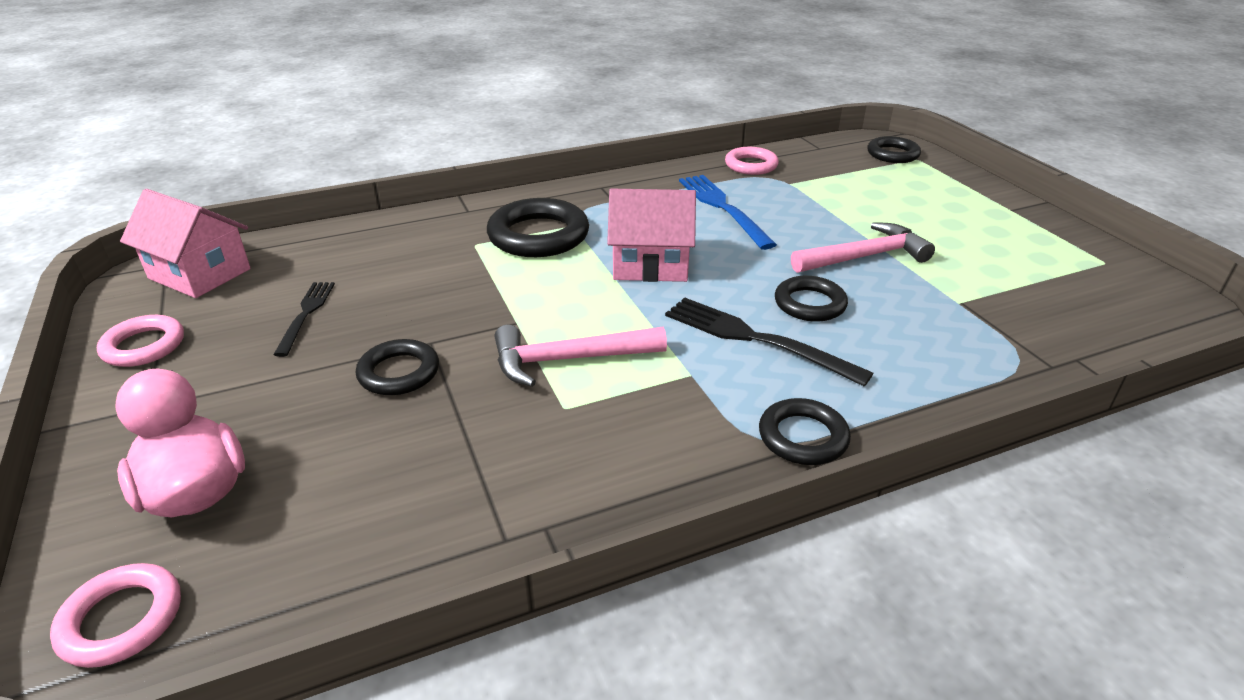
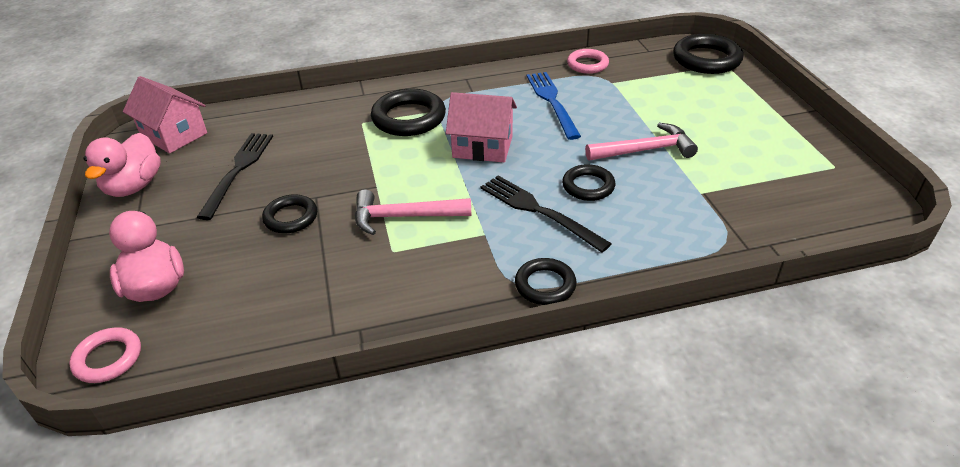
camera: 10 degrees right, 5 degrees up
pink ring [97,315,184,367] -> pink duck [84,133,161,197]
black fork [273,282,335,357] -> black fork [197,133,273,220], size x1.60
black ring [867,136,921,163] -> black ring [673,34,743,74], size x1.62

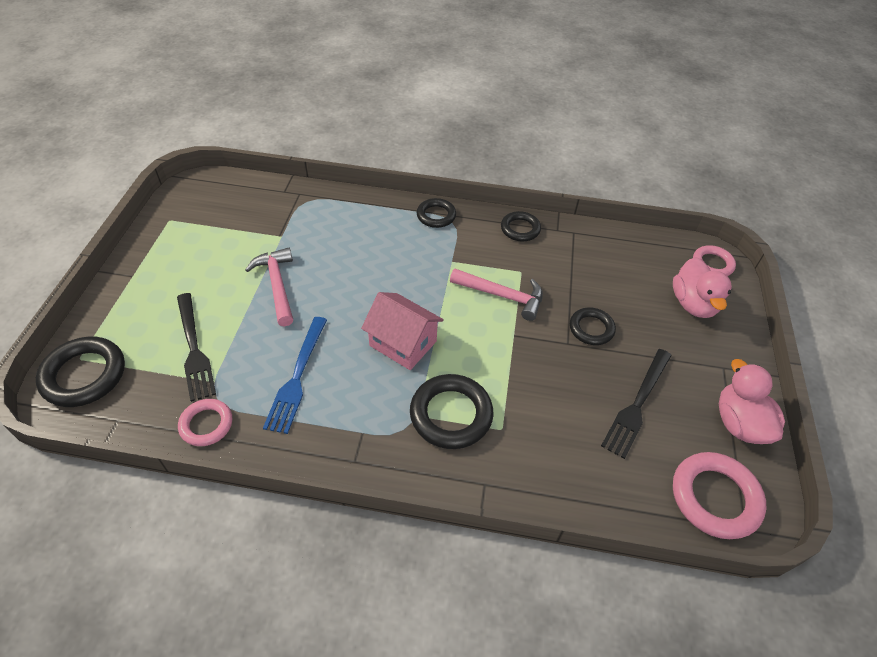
camera: 160 degrees left, 10 degrees up
pink duck [84,133,161,197] -> pink duck turned 45 degrees counterclockwise [719,359,785,444]
pink house [123,76,207,154] -> pink ring [673,452,766,539]
black fork [481,175,612,252] -> black fork moved to [177,293,216,402]
black ring [562,164,615,201] -> black ring moved to [501,211,541,241]
pink hammer [585,123,698,161] -> pink hammer turned 60 degrees clockwise [245,248,293,326]

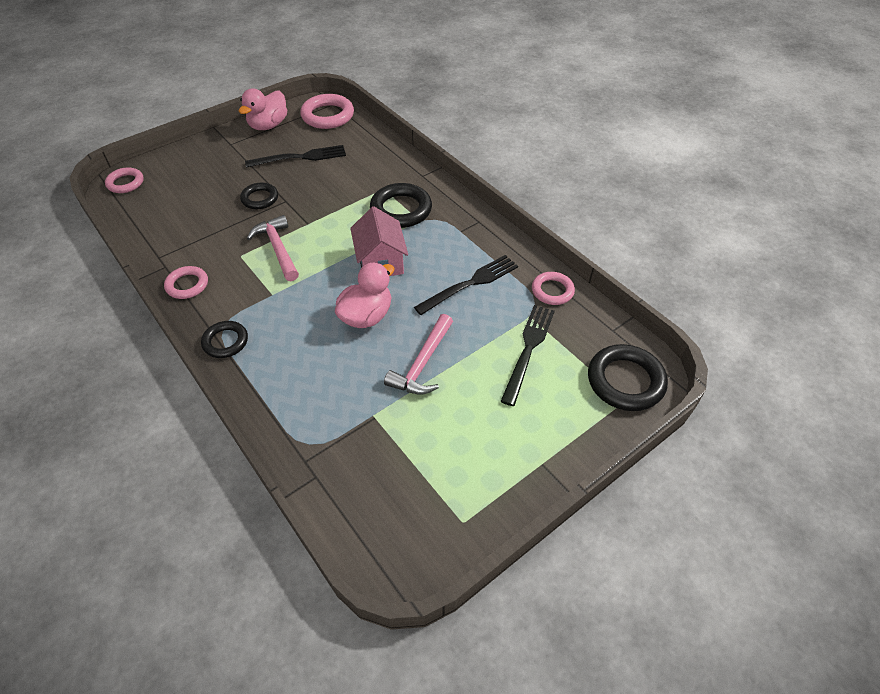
camera: 135 degrees left, 0 degrees up
blue fork [263,317,327,434] -> black fork [414,255,518,315]
black ring [501,211,541,241] -> pink ring [164,266,208,299]
pink duck [673,257,732,318] -> pink duck moved to [335,262,394,328]

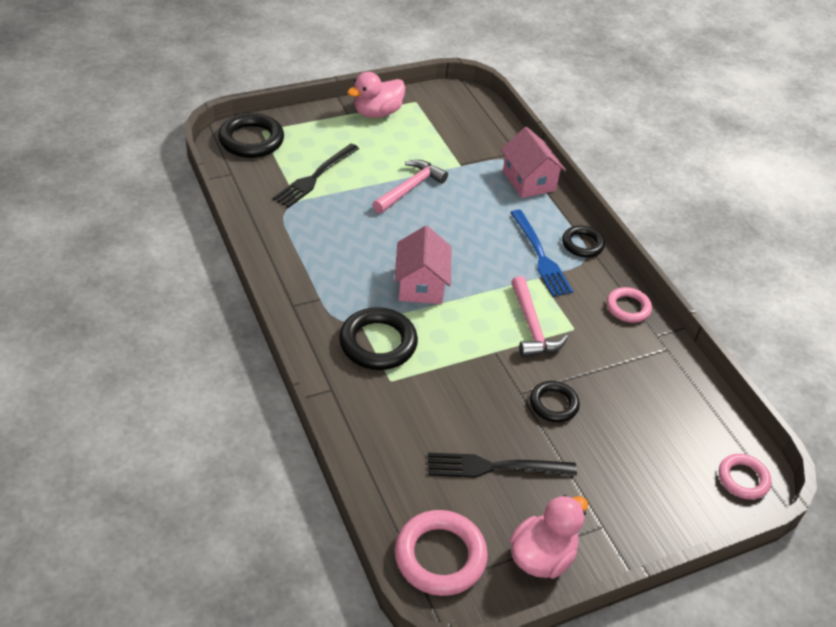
camera: 170 degrees left, 5 degrees down
pink duck [335,262,394,328] -> pink duck moved to [347,72,405,118]
black fork [414,255,518,315] -> none
pink ring [532,272,575,305] -> none
none -> pink house [501,127,566,198]
none -> blue fork [510,210,573,297]

